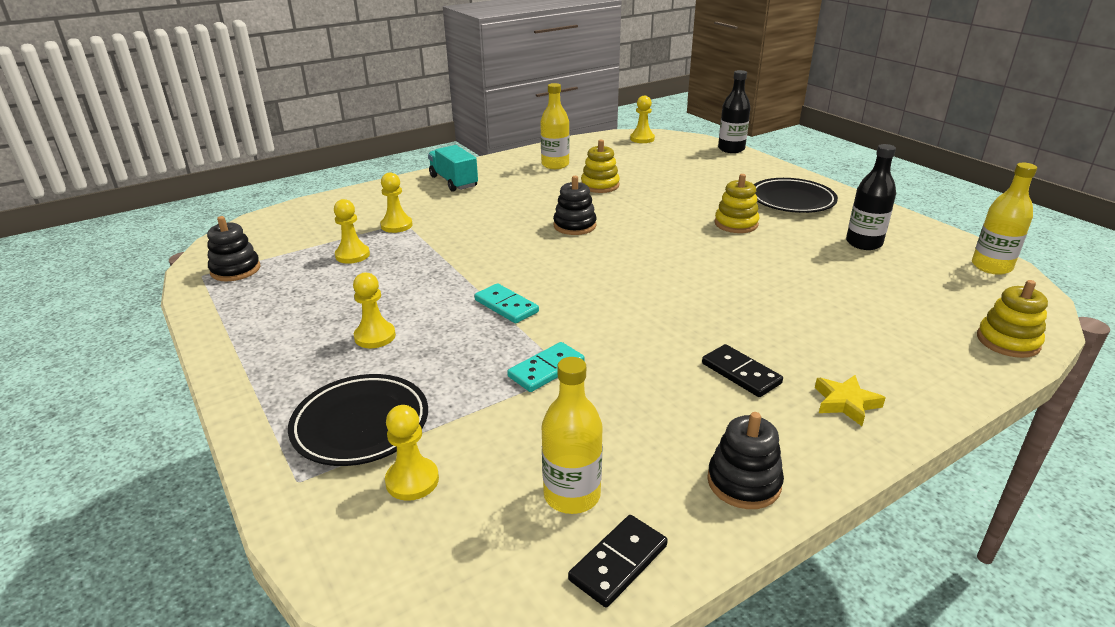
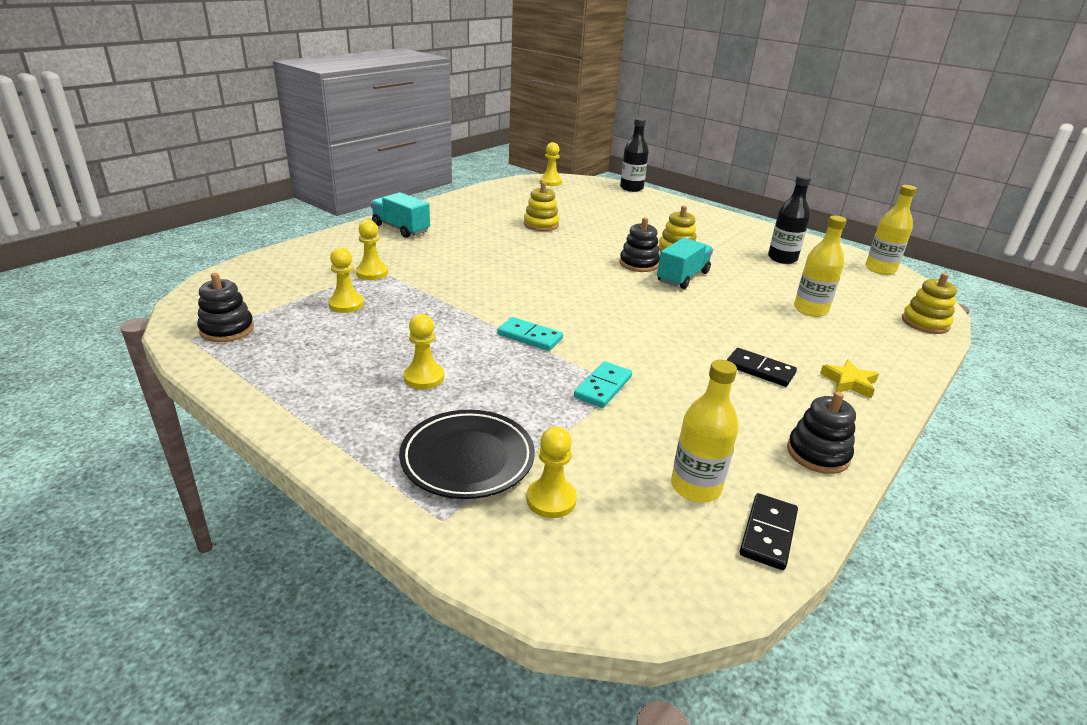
camera: 20 degrees left, 0 degrees up
yellow bottle [540,83,570,169] -> yellow bottle moved to [794,216,847,317]
black stacking toy [553,176,597,235] -> black stacking toy moved to [620,217,660,272]
black plate [754,178,838,213] -> none
none -> turquoise truck [657,238,713,289]

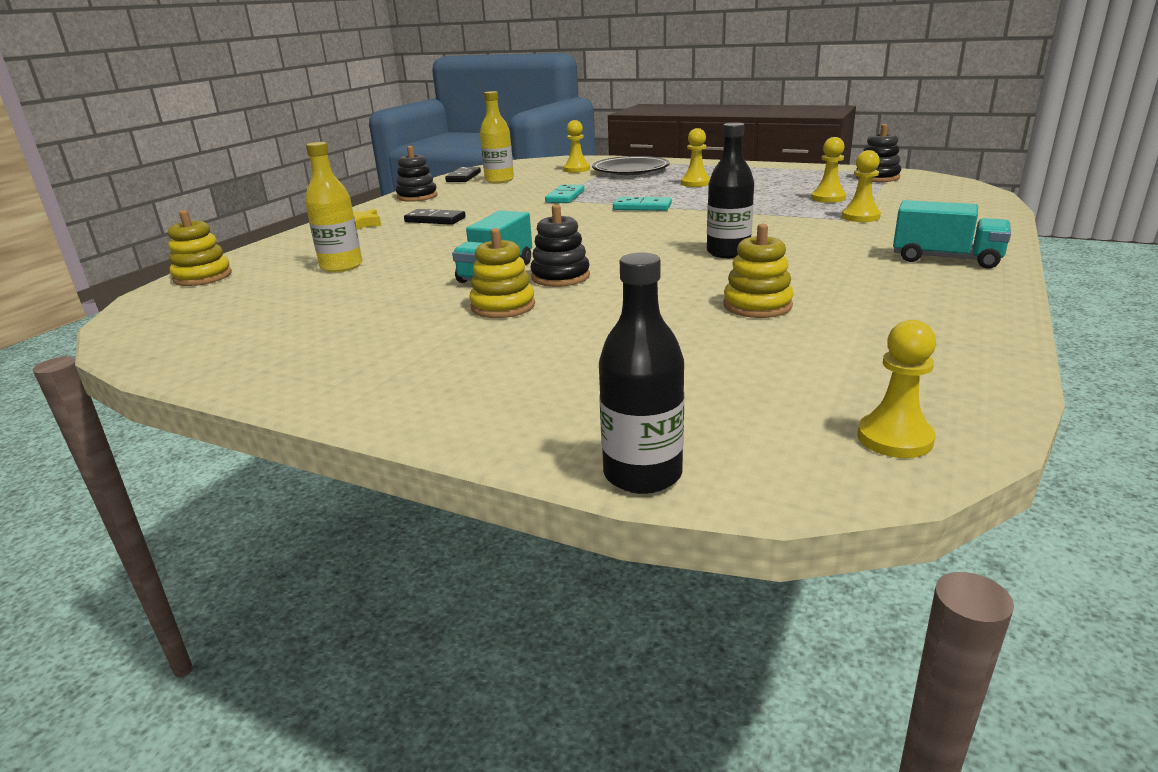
camera: 170 degrees right, 5 degrees down
black bottle [768,175,811,264] -> black bottle moved to [707,122,754,258]
yellow bottle [865,185,917,275] -> none

